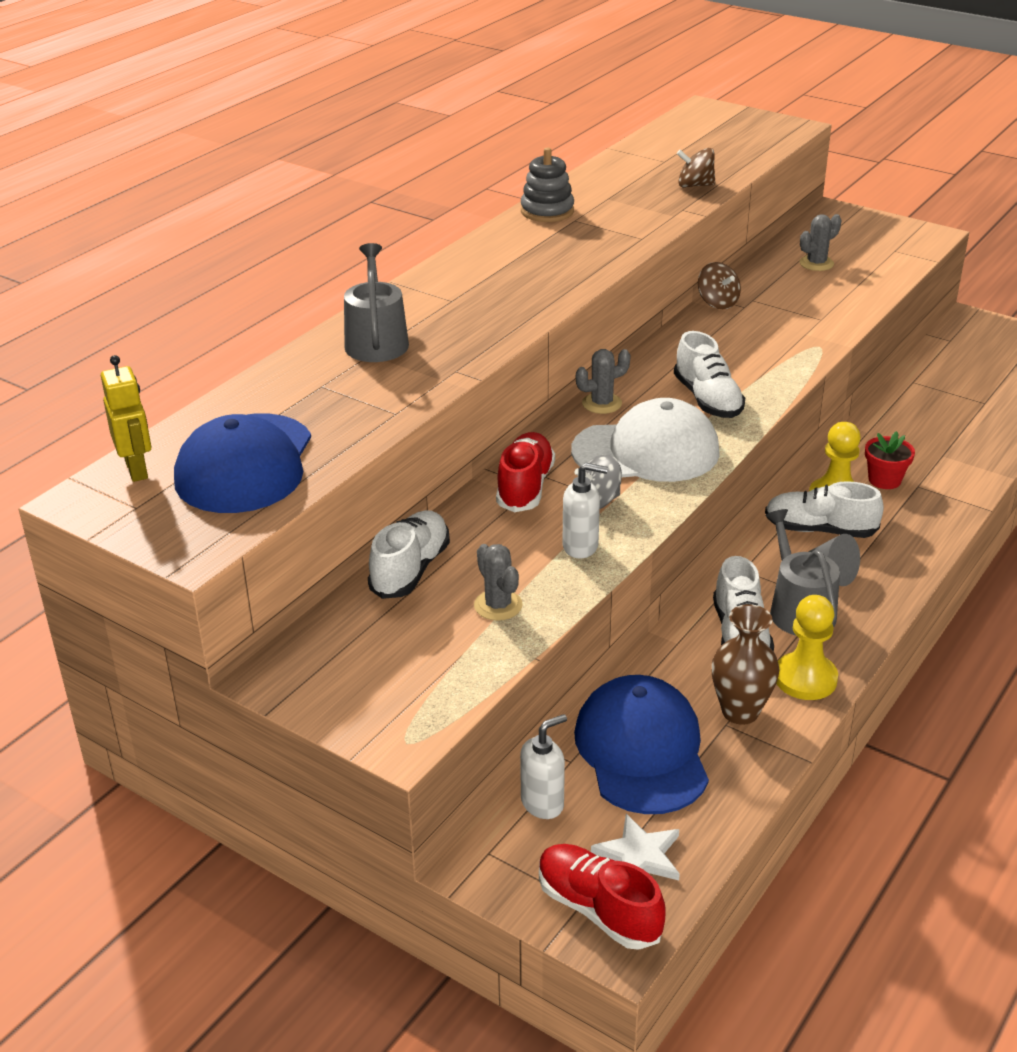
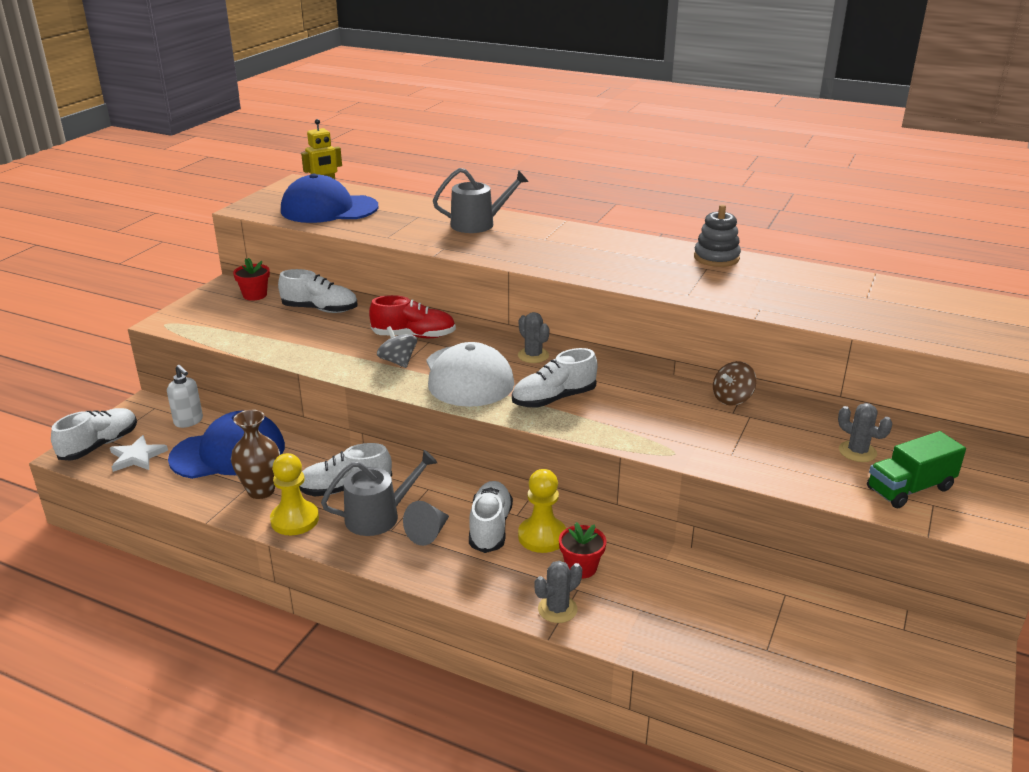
camera: 80 degrees right, 5 degrees down
grey cactus [474,544,523,621] -> grey cactus moved to [534,561,582,623]
red shoe [539,844,665,950] -> white shoe [51,408,137,461]
white soap dispenser [562,463,608,558] -> none
brown spinning top [677,148,715,188] -> none
none -> red flower pot [233,258,270,301]
none -> green truck [867,431,966,509]

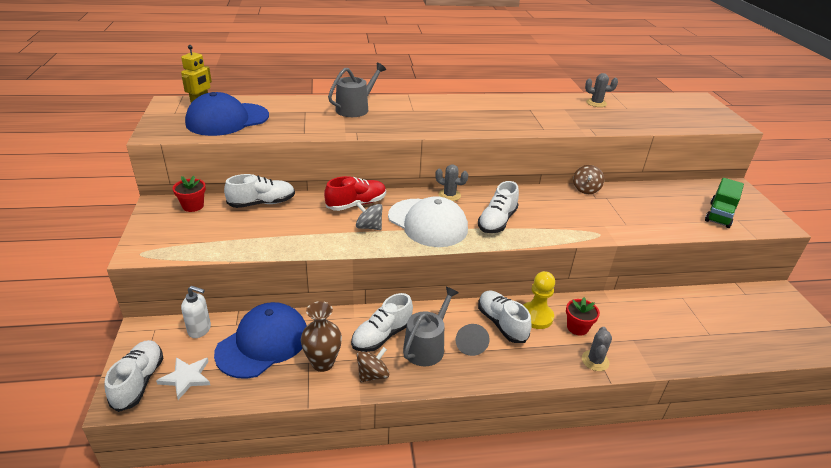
camera: 35 degrees left, 5 degrees up
yellow pawn [270,453,319,535] -> brown spinning top [357,347,389,383]
grey stacking toy [694,204,741,267] -> none
grey cactus [838,403,892,462] -> grey cactus moved to [585,73,618,107]

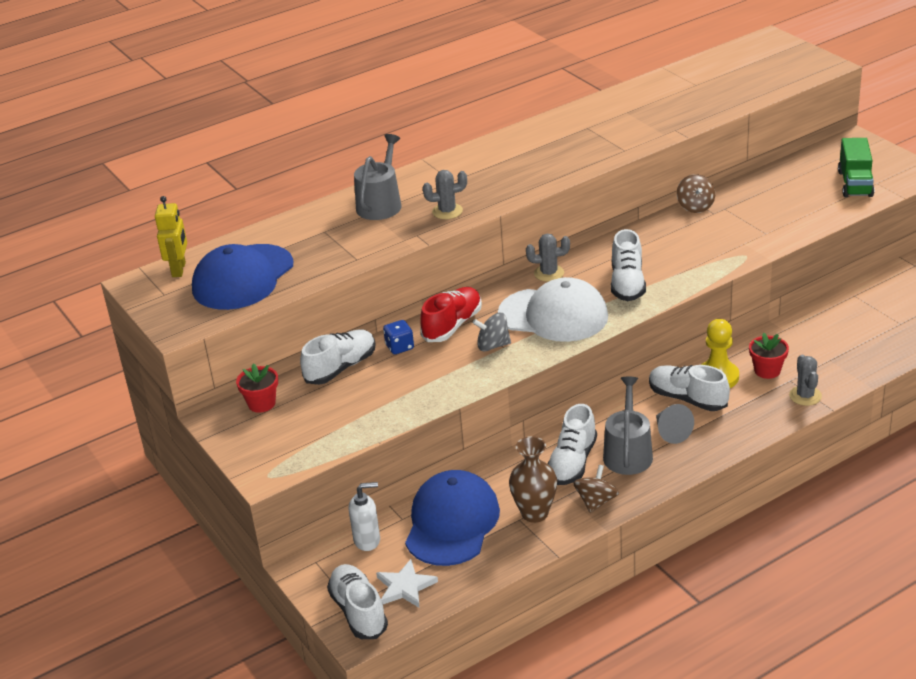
camera: 20 degrees left, 0 degrees up
grey cactus [585,73,618,107] -> grey cactus moved to [423,170,467,219]
none -> blue dice [383,320,414,354]

